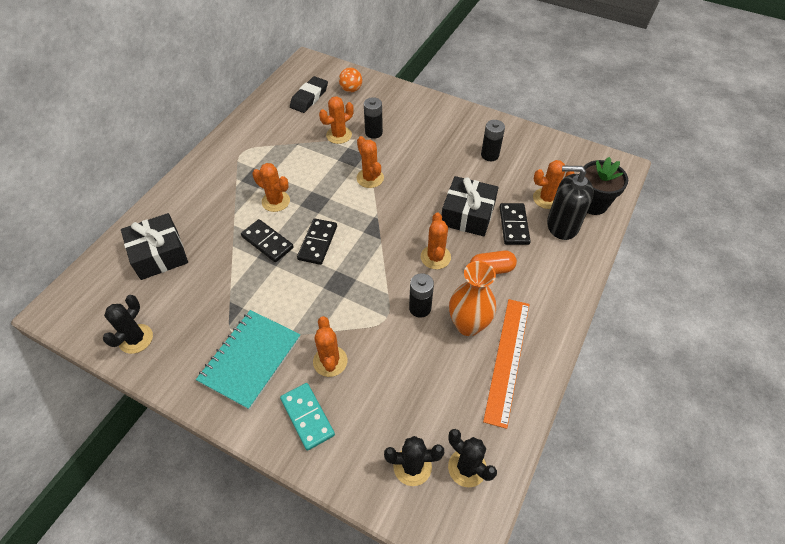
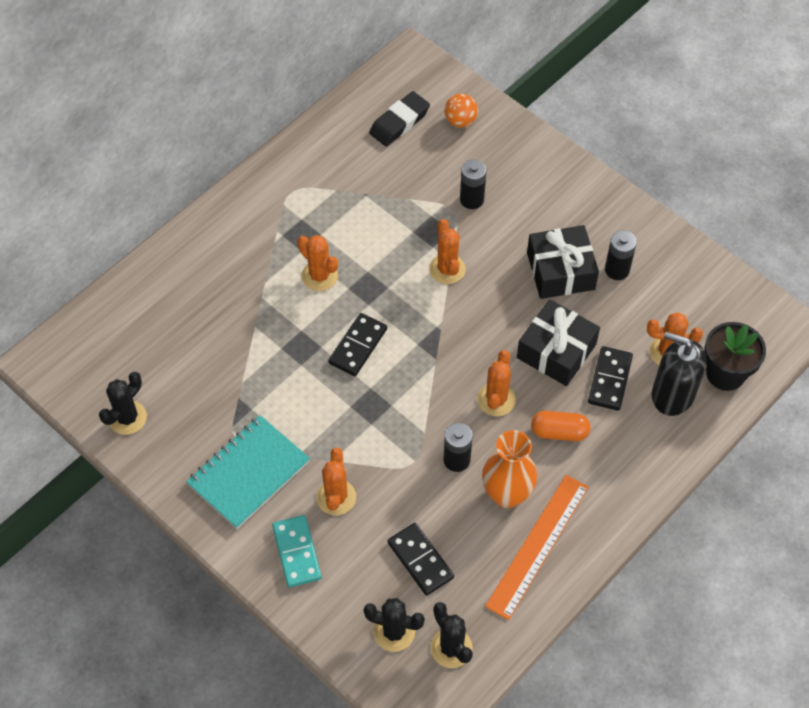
camera: 15 degrees right, 5 degrees up
black gift [121,213,188,280] -> black gift moved to [527,225,599,299]
black domino [241,219,294,262] -> black domino moved to [388,523,454,596]
orange cactus [319,96,354,144] -> none

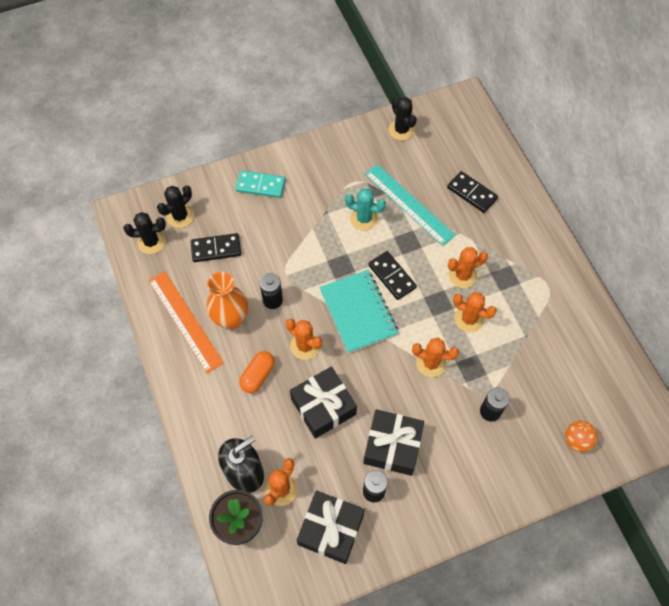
camera: 115 degrees right, 5 degrees up
turquoise notebook [186,415,310,529] -> turquoise notebook moved to [319,270,398,354]
orange cactus [316,448,356,515] -> orange cactus moved to [453,292,497,332]
black eraser [369,91,430,146] -> none
black domino [588,346,633,411] -> black domino moved to [447,171,498,213]
none -> black gift [297,491,365,564]
none -> turquoise cactus [345,189,386,231]
none -> turquoise ruler [365,164,456,246]

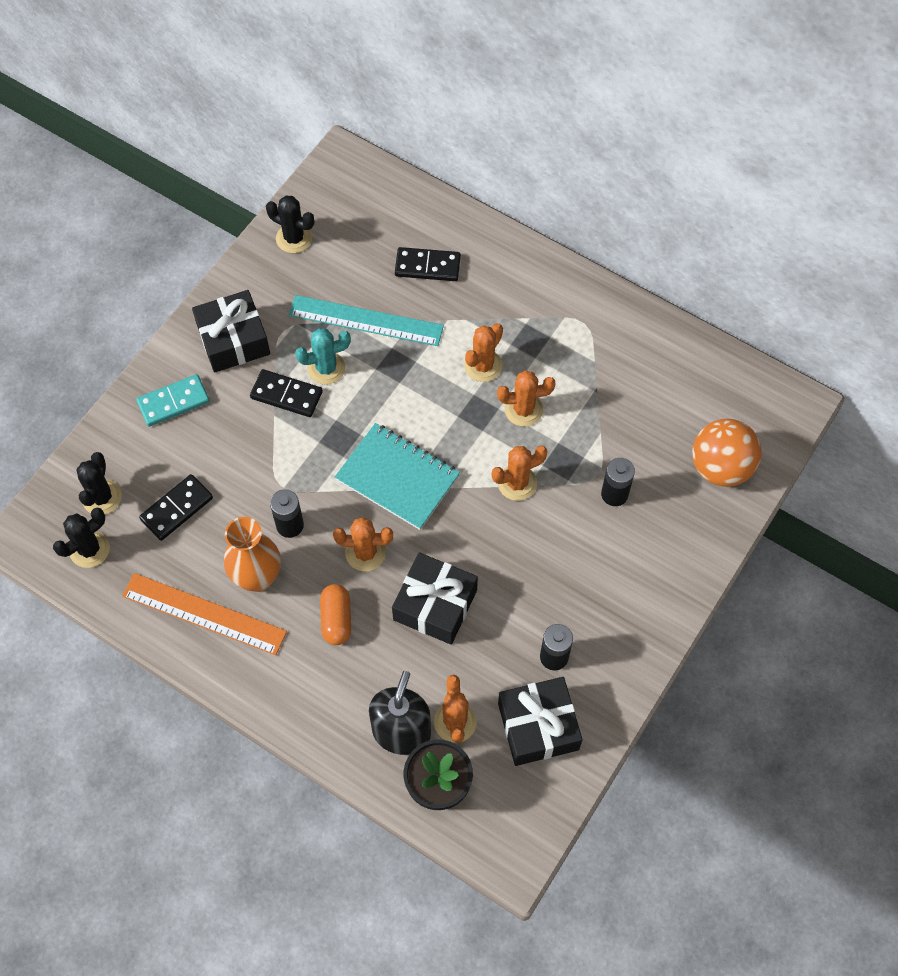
camera: 35 degrees left, 0 degrees up
black gift [363,409,424,476] -> black gift moved to [192,290,270,373]
black domino [368,251,417,300] -> black domino moved to [250,369,323,417]
orange ball [565,421,598,452] -> orange ball [692,419,762,487], size x1.75

